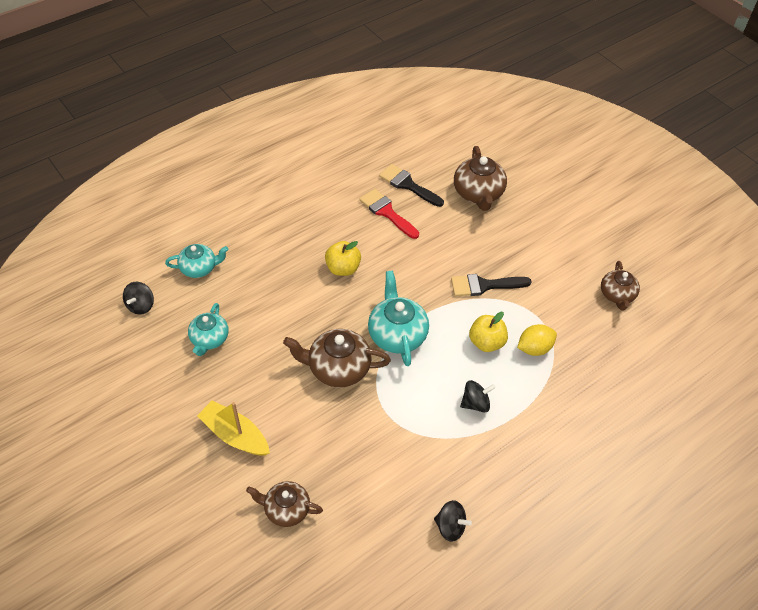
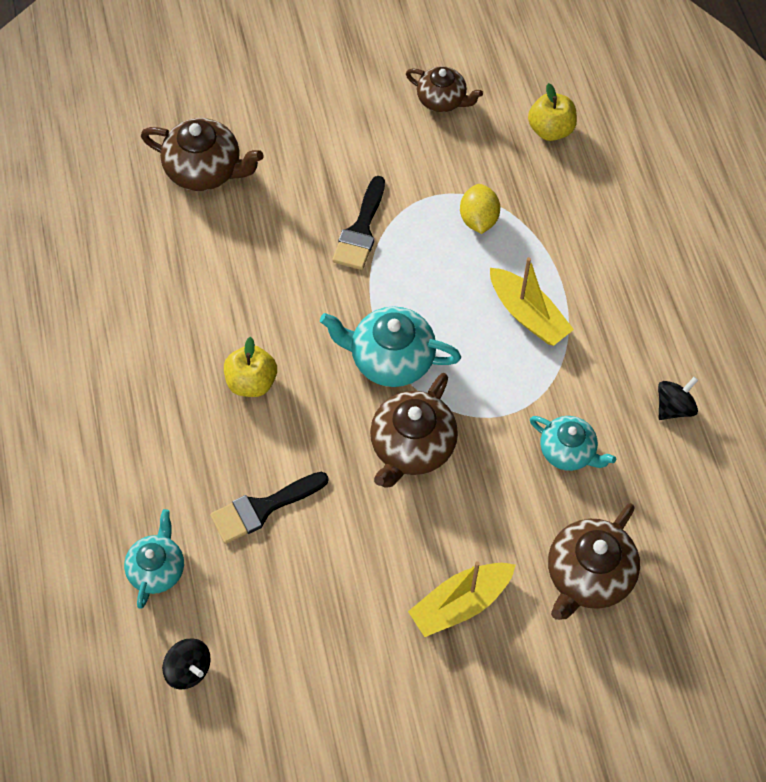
camera: 65 degrees left, 10 degrees up
turquoise teapot [188,303,229,356] -> turquoise teapot moved to [530,416,616,471]
brown teapot [246,481,323,527] -> brown teapot [548,503,640,620], size x1.53
red brush [359,189,419,239] -> none
black brush [379,164,444,207] -> black brush moved to [210,472,329,544]
black spinning top [460,380,496,413] -> yellow boat [490,257,574,346]
yellow apple [469,312,508,352] -> yellow apple moved to [528,83,577,141]

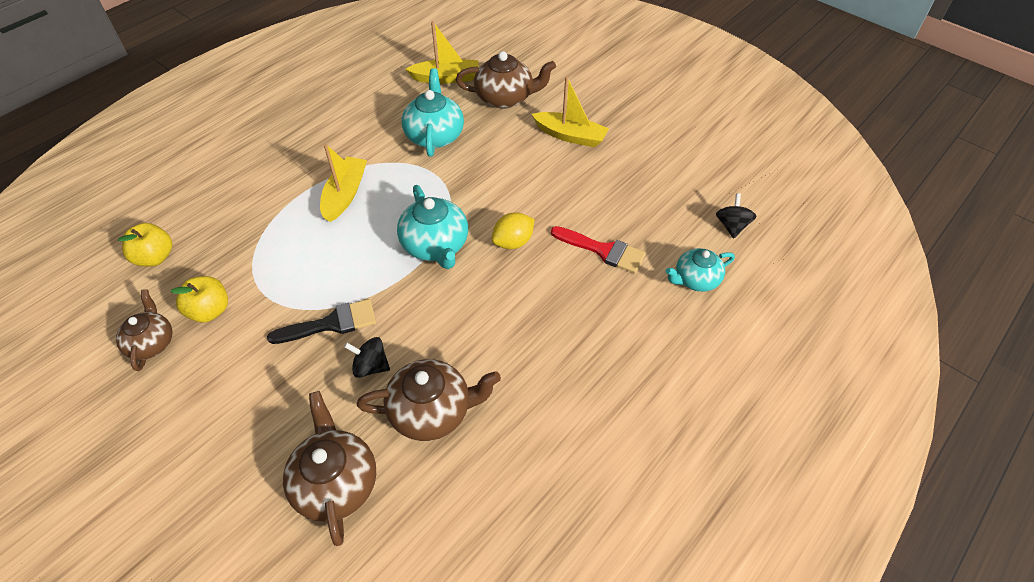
camera: 125 degrees left, 10 degrees down
black brush [210,472,329,544] -> red brush [551,226,646,273]
yellow apple [224,337,277,397] -> yellow apple moved to [170,276,228,323]
brown teapot [370,373,458,488] -> brown teapot moved to [357,359,501,441]
yellow lemon [460,184,500,234] -> yellow lemon moved to [492,213,534,249]
turquoise teapot [530,416,616,471] -> turquoise teapot [402,68,464,157], size x1.53
black spinning top [658,377,698,420] -> black spinning top moved to [344,337,390,378]
none -> yellow boat [405,21,479,84]

